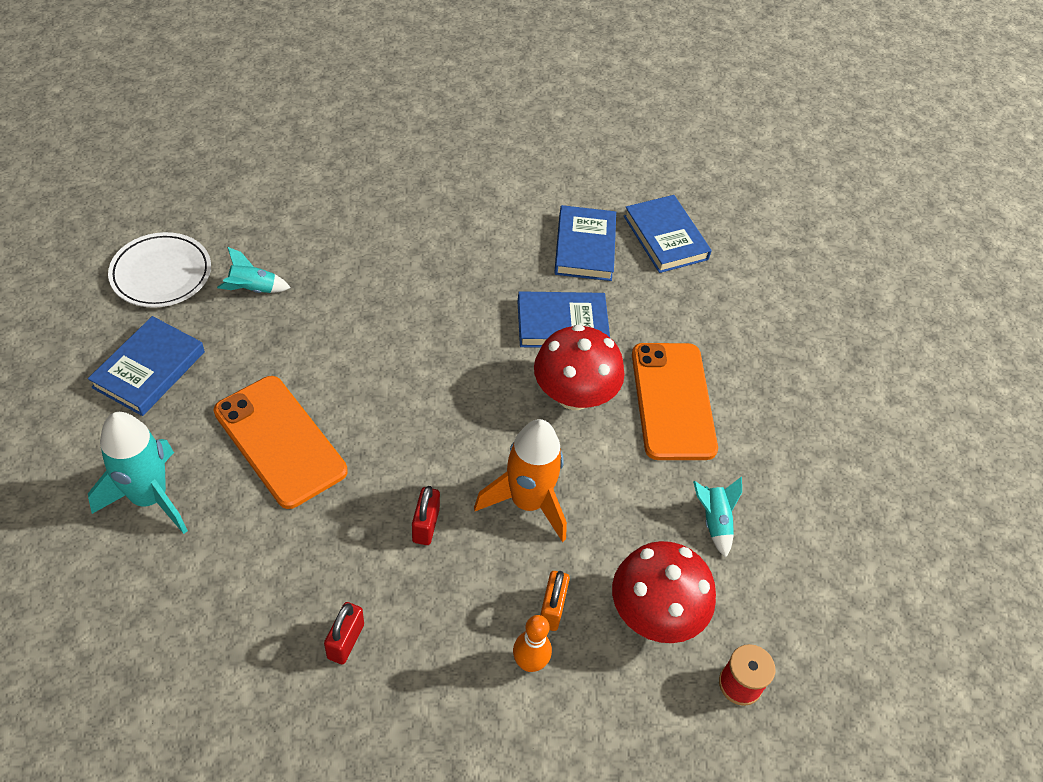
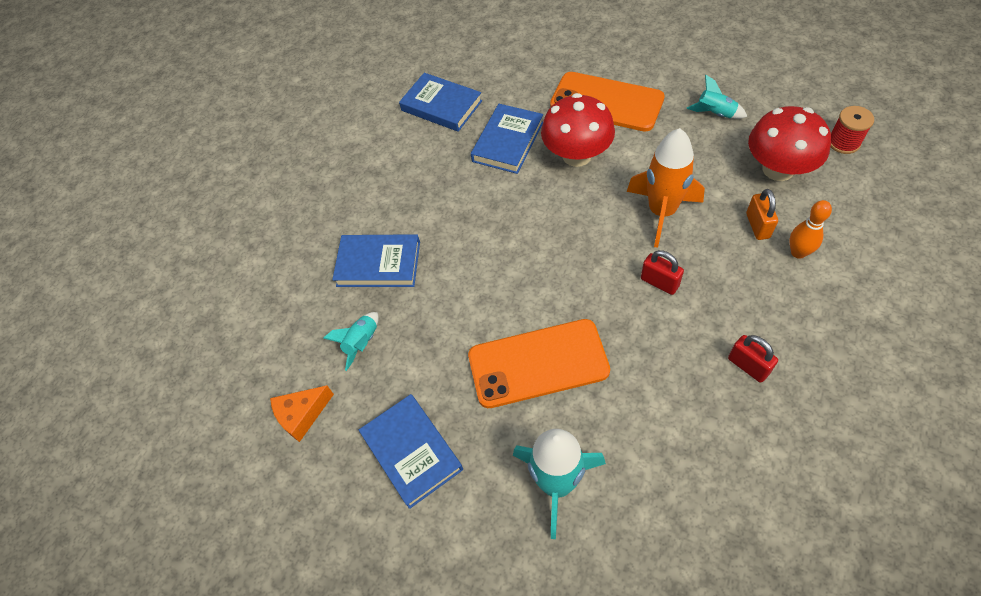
camera: 50 degrees left, 5 degrees up
white plate [108,232,211,308] -> orange cheese [270,385,334,442]
orange padlock [540,571,570,631] -> orange padlock turned 45 degrees clockwise [746,189,778,240]
blue book [624,195,712,273] -> blue book moved to [332,234,420,287]

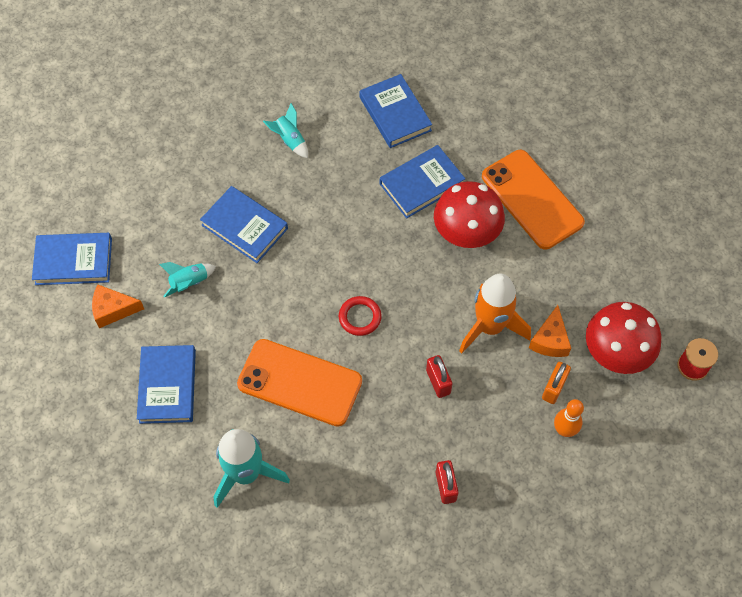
camera: 25 degrees right, 5 degrees up
turquoise rocket [687,75,747,119] -> turquoise rocket moved to [263,103,308,158]
none -> blue book [32,233,112,285]
none -> red ring [339,296,382,336]
none -> orange cheese [529,305,571,357]

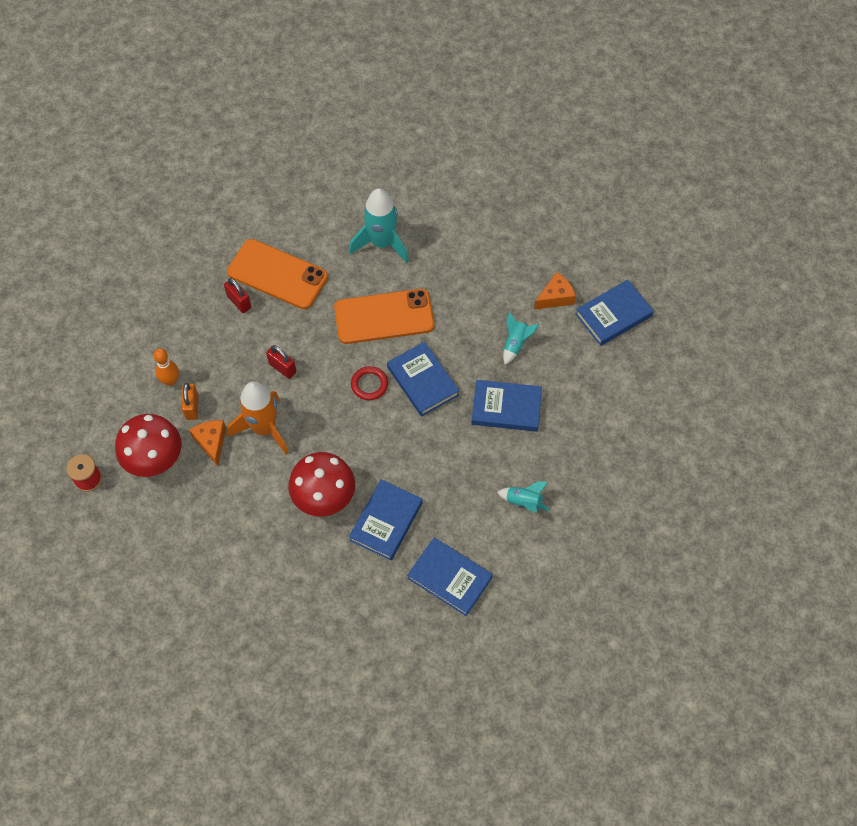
camera: 150 degrees right, 0 degrees up
blue book [137,345,196,424] -> blue book moved to [387,342,459,417]
orange phone [482,150,585,249] -> orange phone moved to [227,239,328,309]

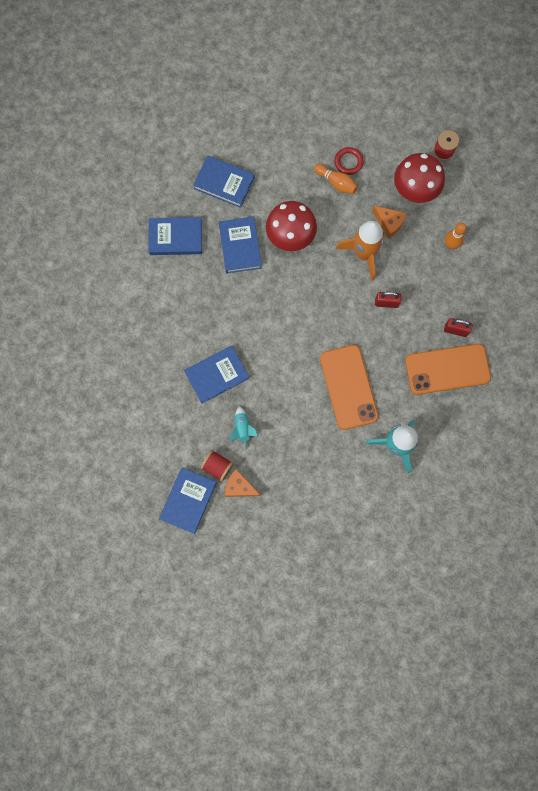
camera: 145 degrees right, 15 degrees up
orange padlock [182,383,198,420] -> none
orange phone [334,289,434,344] -> orange phone turned 60 degrees counterclockwise [320,345,379,430]
red ring [351,366,388,400] -> red ring moved to [334,147,364,175]
blue book [387,342,459,417] -> blue book moved to [193,155,255,208]
turquoise rocket [497,481,550,512] -> none
orange cheese [534,272,576,309] -> orange cheese turned 90 degrees clockwise [225,469,261,497]
none -> red spool [201,450,234,482]
none -> orange bowling pin [314,164,358,194]

